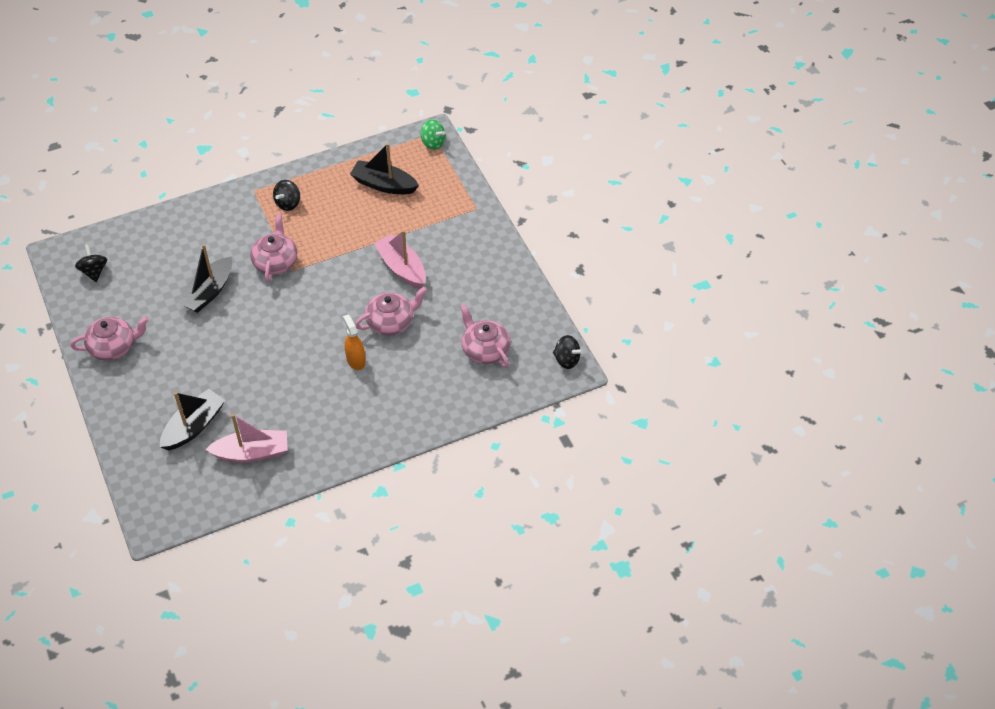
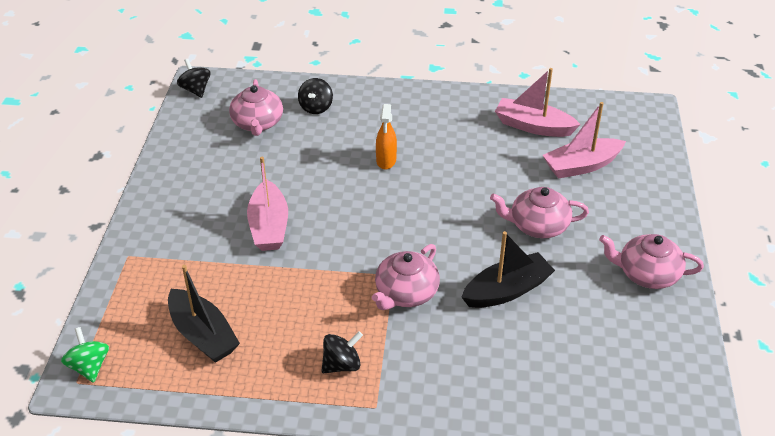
camera: 150 degrees left, 10 degrees down
black spinning top [75,244,107,282] -> black spinning top moved to [298,78,333,114]
black boat [160,389,225,451] -> pink boat [543,102,626,179]
pink teapot [355,287,427,335] -> pink teapot moved to [490,187,589,238]

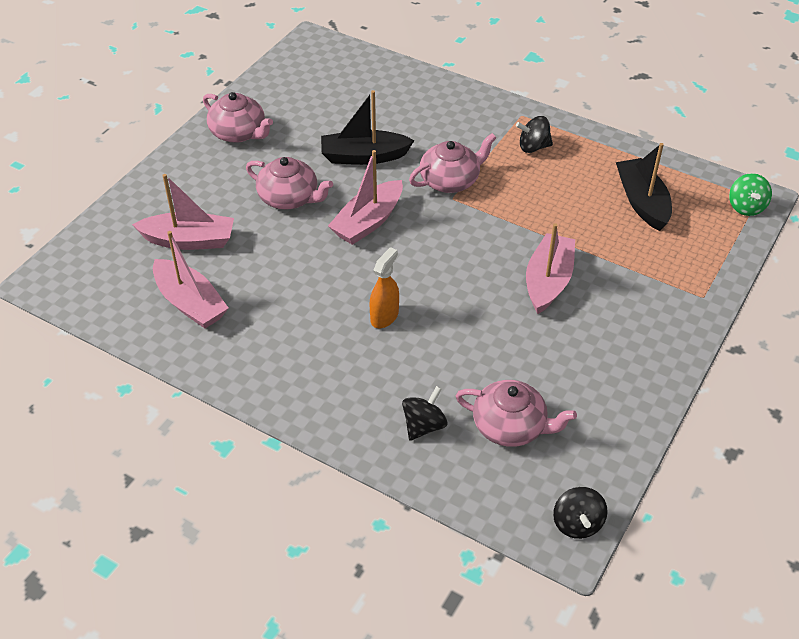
camera: 155 degrees left, 5 degrees up
pink teapot [229,79,283,136] -> pink teapot turned 90 degrees clockwise [456,380,577,447]
none -> pink boat [328,150,403,245]

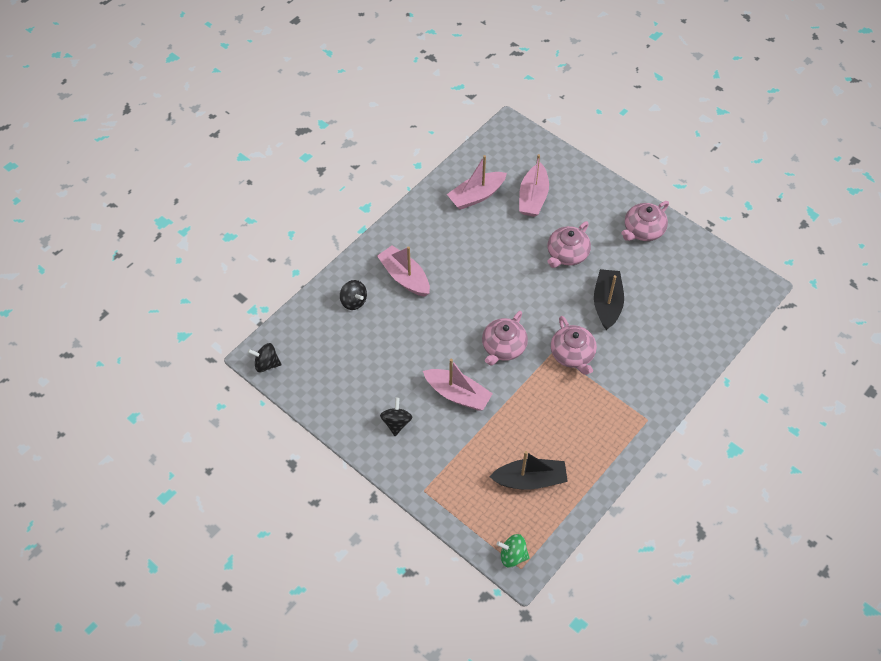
camera: 100 degrees right, 10 degrees up
pink boat [328,150,403,245] -> pink boat moved to [377,246,430,297]
orange spray bottle [369,247,399,328] -> none
pink teapot [456,380,577,447] -> pink teapot moved to [482,311,528,366]
black spinning top [516,116,553,153] -> black spinning top moved to [380,398,413,436]

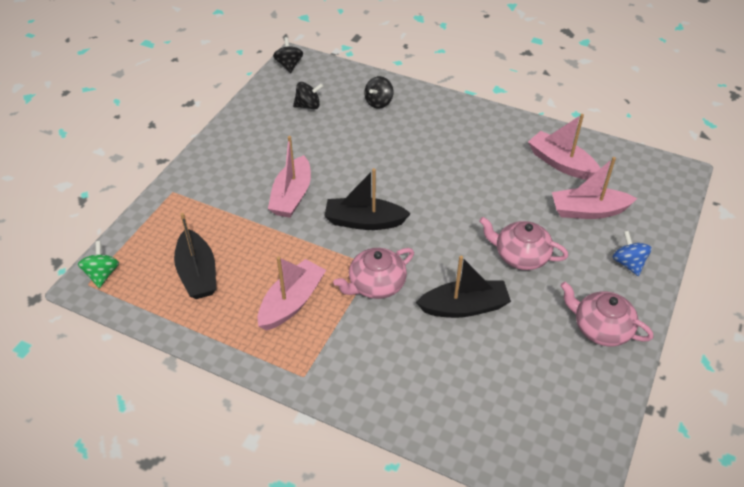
camera: 75 degrees right, 10 degrees down
pink boat [377,246,430,297] -> pink boat moved to [258,256,326,331]
black spinning top [380,398,413,436] -> black spinning top moved to [293,82,324,109]
pink teapot [482,311,528,366] -> black boat [324,168,411,230]
none -> blue spinning top [612,231,652,276]

